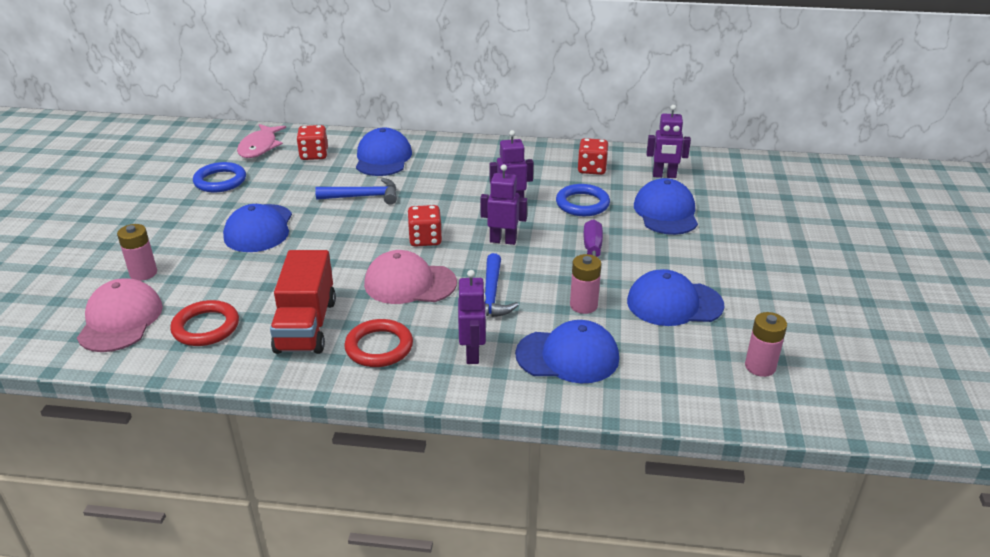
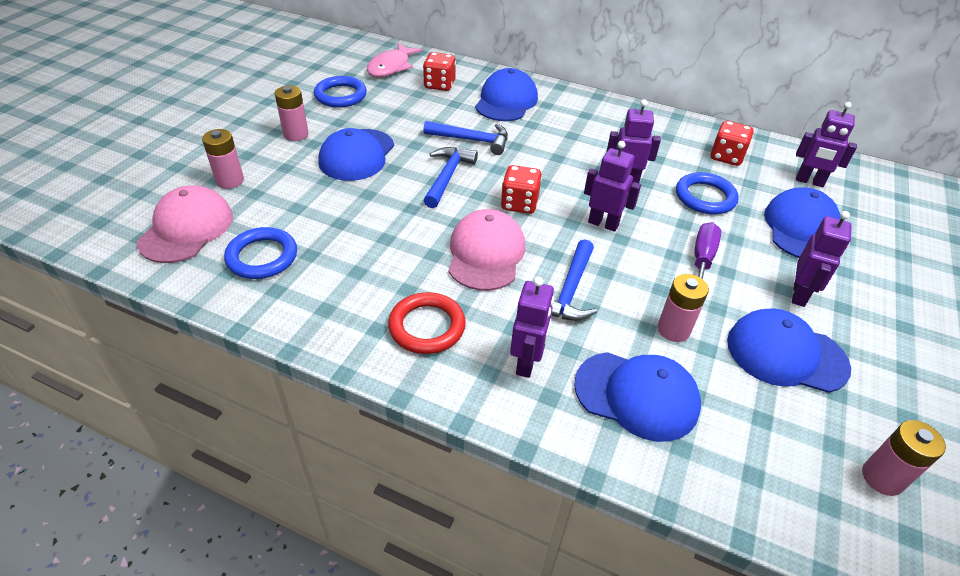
camera: 15 degrees right, 10 degrees up
red ring [170,300,239,346] -> blue ring [224,227,297,279]
red truck [270,250,336,354] -> none
pink cap [364,250,457,304] -> pink cap turned 75 degrees clockwise [449,209,525,291]
none -> pink battery [275,86,309,141]
none -> blue hammer [423,147,478,208]
none -> purple robot [792,211,852,307]

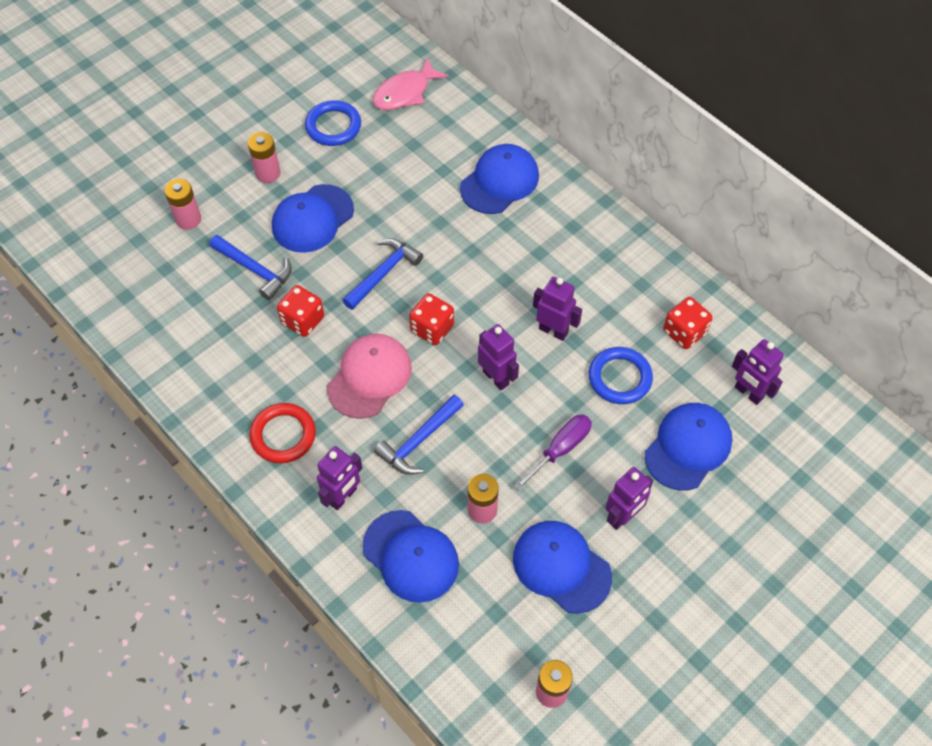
camera: 25 degrees right, 15 degrees up
pink cap [137,185,233,263] -> none
blue ring [224,227,297,279] -> none
red dice [423,52,456,91] -> red dice moved to [277,285,324,337]
blue hammer [423,121,508,155] -> blue hammer moved to [209,235,292,300]

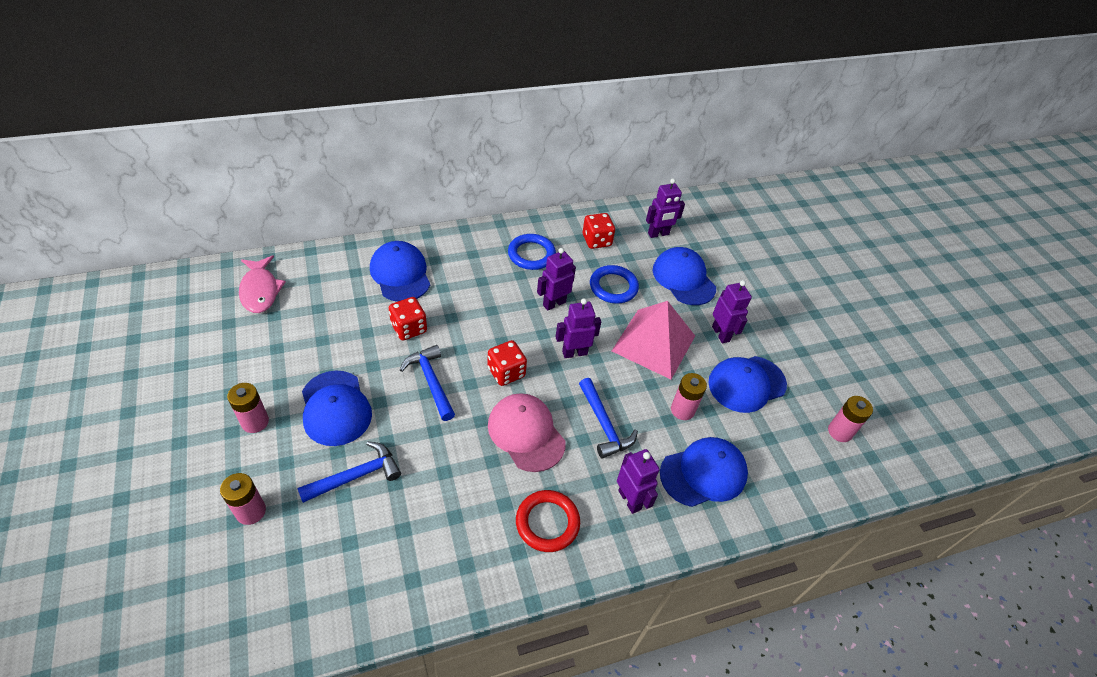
camera: 70 degrees left, 10 degrees down
red dice [277,285,324,337] -> red dice moved to [389,297,427,340]
blue ring [305,100,361,146] -> blue ring moved to [508,234,556,270]
purple screwdriver [514,414,592,491] -> pink pyramid [612,301,695,379]

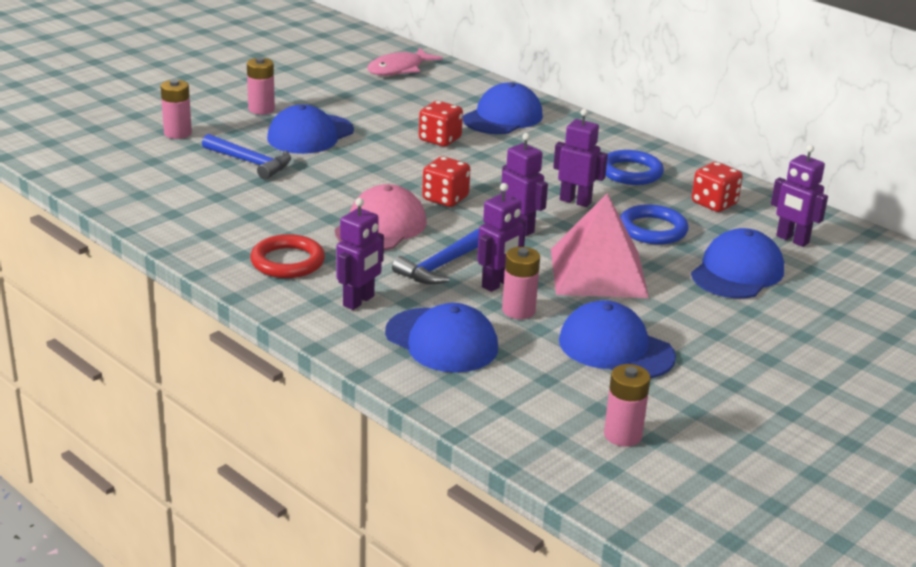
camera: 65 degrees right, 20 degrees down
blue hammer [400,345,455,421] -> none
purple robot [712,280,752,343] -> purple robot moved to [477,183,526,292]

